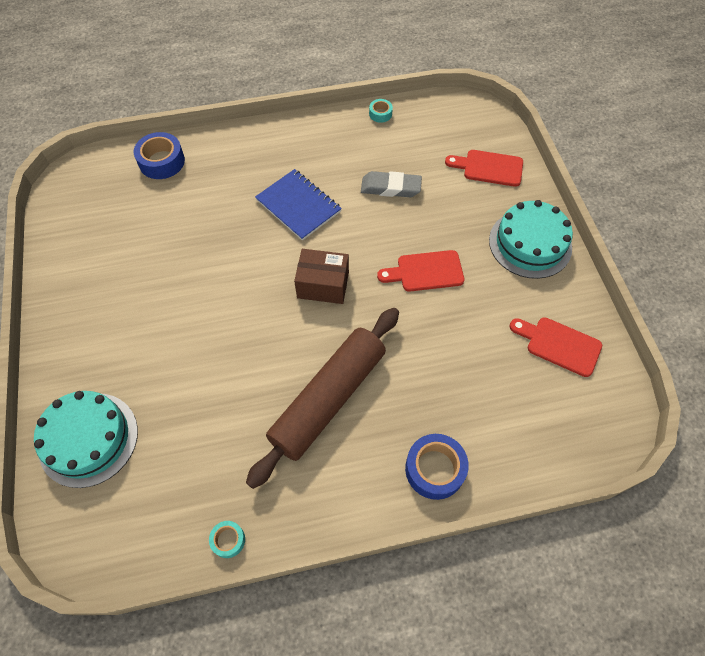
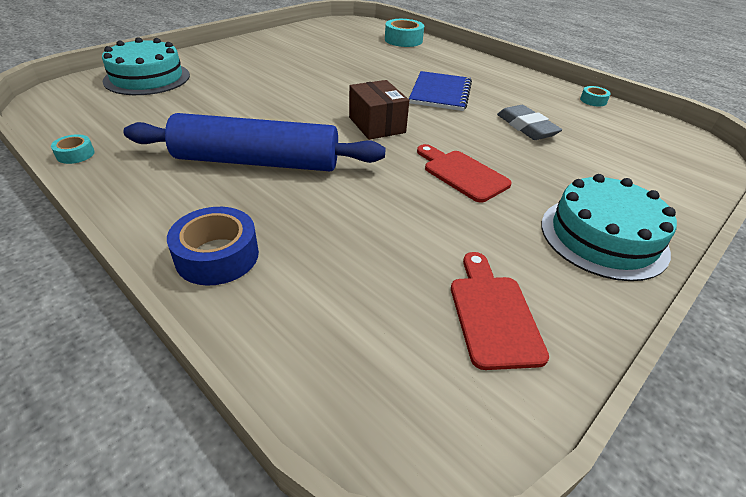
camera: 55 degrees right, 20 degrees down
blue tape [134,132,185,179] -> turquoise tape [385,19,424,47]
brown rolling pin [246,308,399,489] -> blue rolling pin [123,113,386,171]
red cutting board [445,150,523,187] -> none

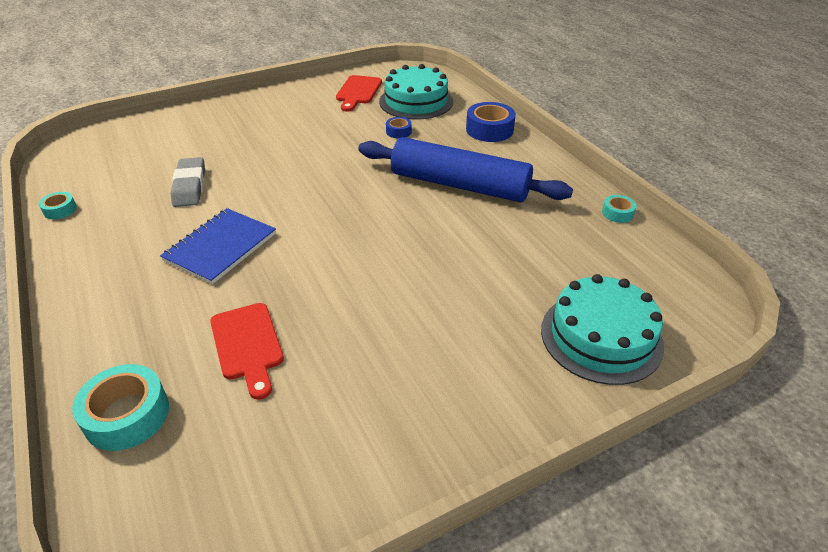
camera: 160 degrees left, 0 degrees up
brown box [349,80,409,140] -> none
red cutting board [417,144,512,203] -> red cutting board moved to [210,303,284,400]
turquoise cake [541,174,677,281] -> turquoise cake moved to [379,64,453,120]
none -> blue tape [386,117,412,138]

